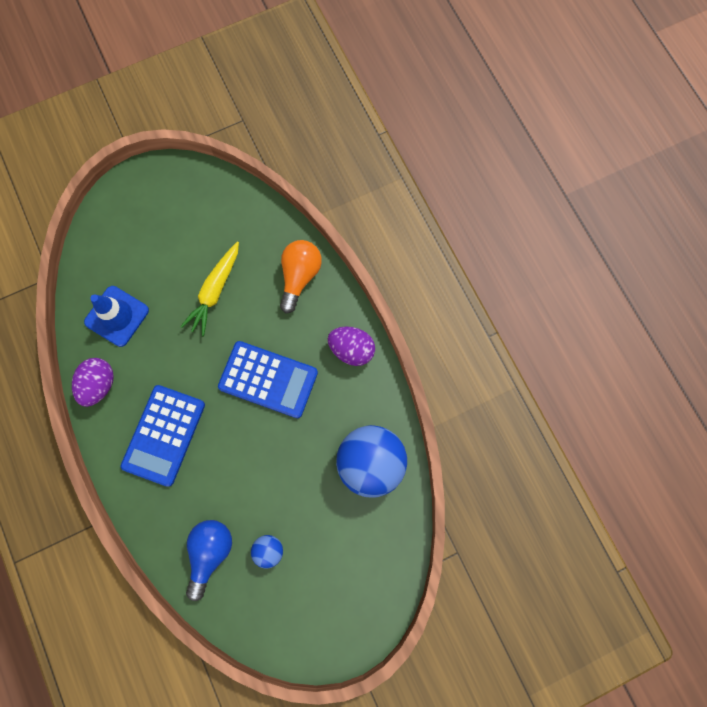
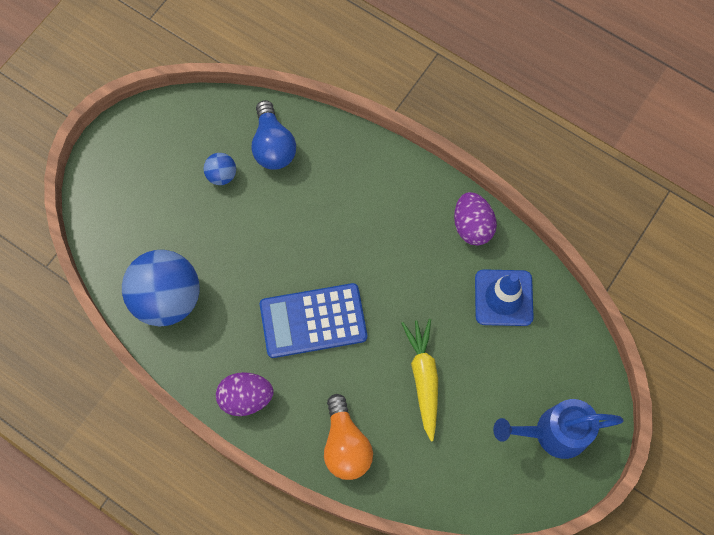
camera: 150 degrees right, 5 degrees down
blue calculator [121,385,205,487] -> none
none -> blue watering can [493,399,624,459]

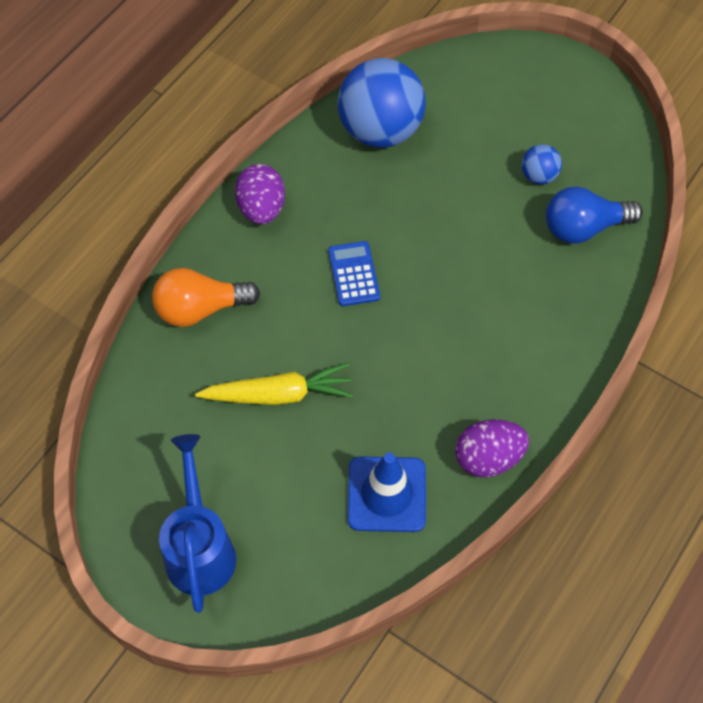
camera: 90 degrees right, 10 degrees down
blue calculator [260,283,367,358] -> blue calculator [328,241,380,306], size x0.56

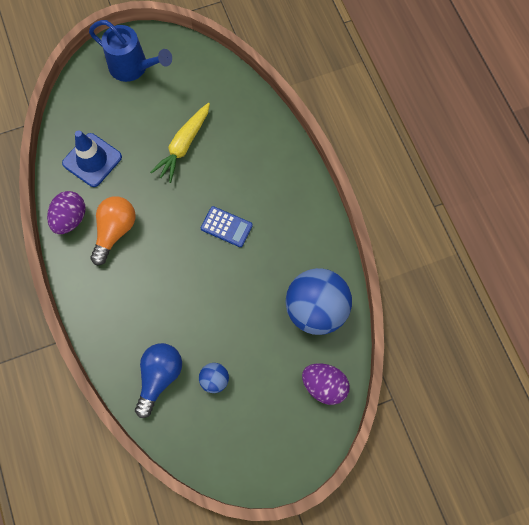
camera: 125 degrees right, 10 degrees up
orange light bulb [152,268,260,327] -> orange light bulb moved to [90,196,136,265]
purple egg [235,164,285,225] -> purple egg moved to [302,363,350,405]

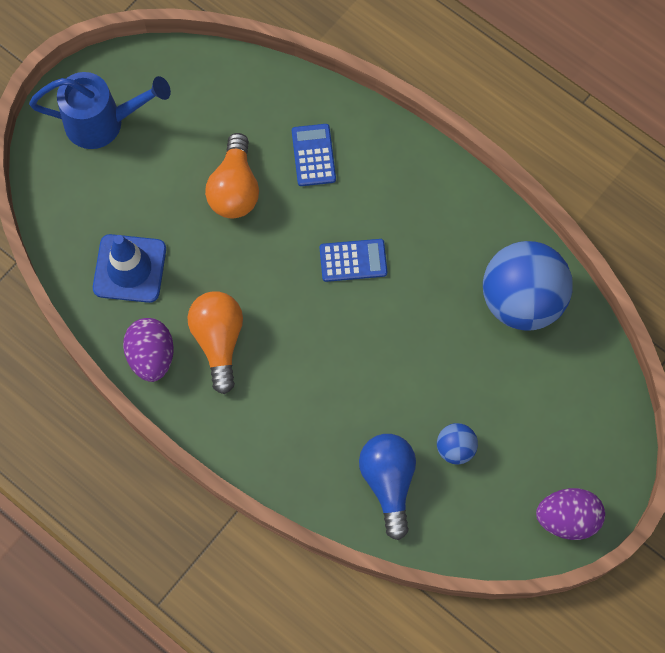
camera: 30 degrees left, 0 degrees up
yellow carrot [150,103,210,183] -> orange light bulb [205,133,259,218]
purple egg [302,363,350,405] -> purple egg moved to [536,488,605,540]
none -> blue calculator [292,124,336,186]

